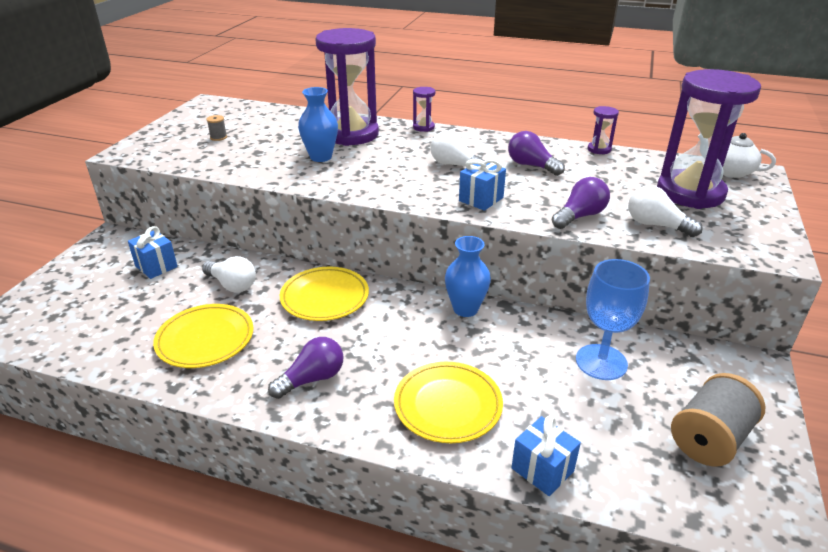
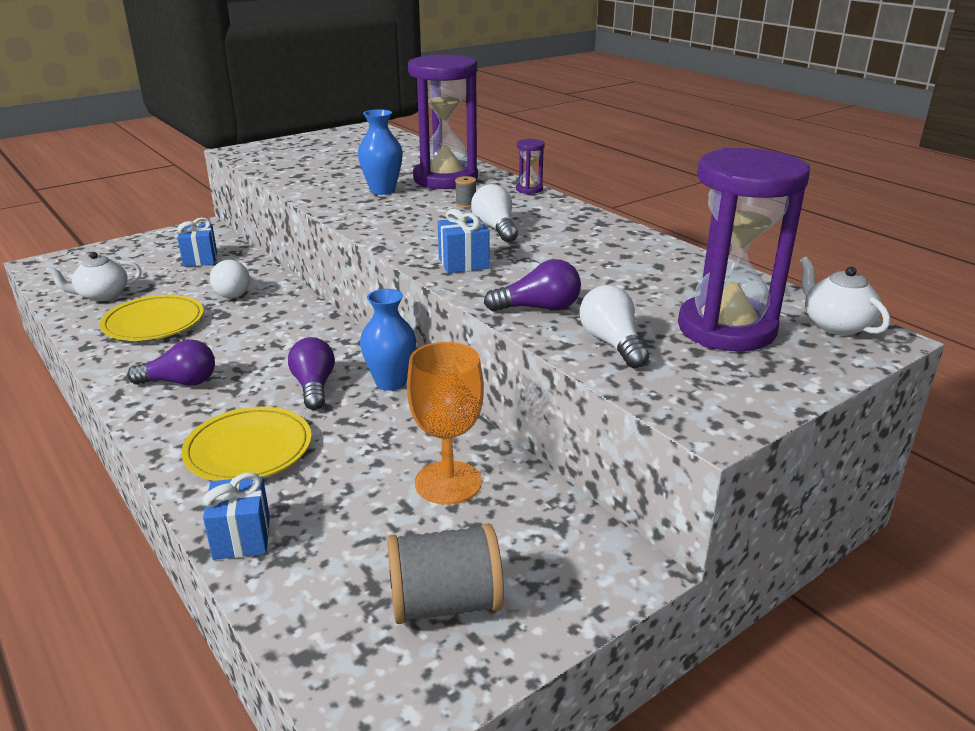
camera: 35 degrees right, 5 degrees down
grey spool [206,115,227,141] -> grey spool moved to [455,176,476,208]
yellow plate [280,267,369,321] -> none
purple light bulb [508,131,565,176] -> purple light bulb moved to [288,337,335,410]
blue goblet [576,259,650,380] -> orange goblet [407,342,484,505]
purple hourglass [588,106,619,154] -> none
none -> white teapot [46,252,142,301]

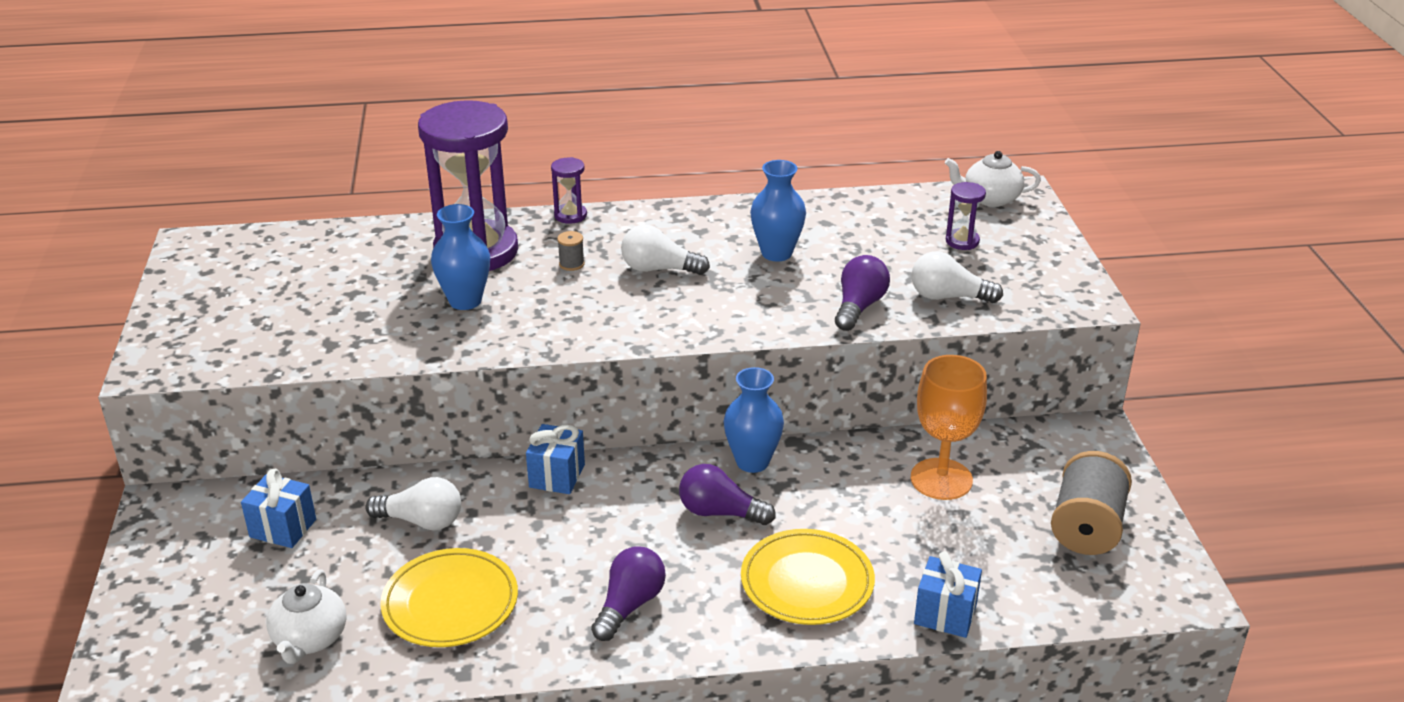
camera: 60 degrees left, 5 degrees up
blue gift [438,209,489,273] -> blue gift moved to [526,424,585,494]
purple hourglass [678,148,810,351] -> purple hourglass [946,182,986,250], size x0.41
none -> blue vase [750,160,806,261]

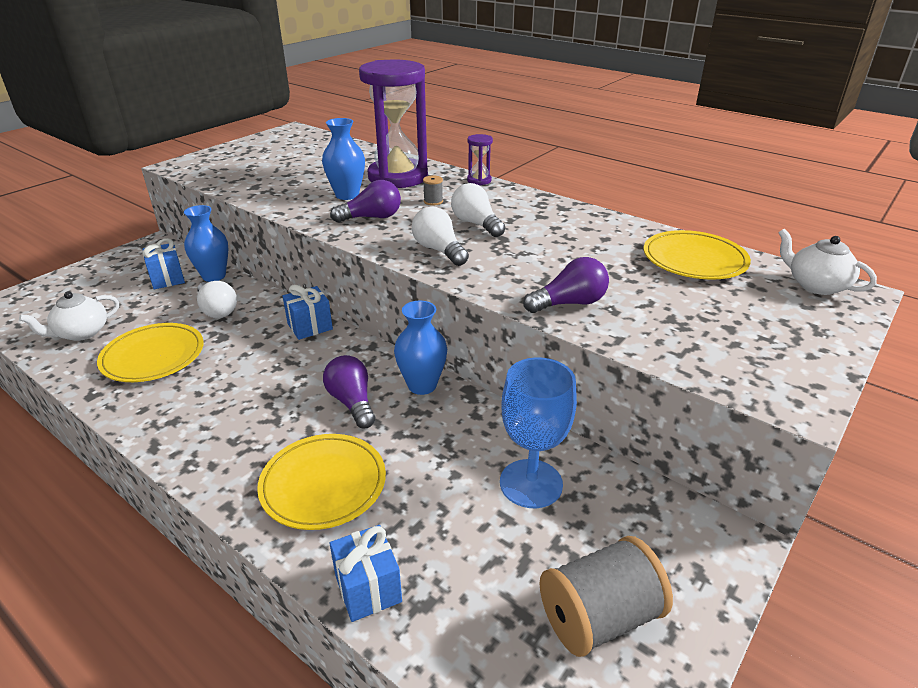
camera: 45 degrees right, 0 degrees up
purple light bulb [591,546,666,641] -> purple light bulb moved to [330,180,401,223]
blue vase [750,160,806,261] -> blue vase moved to [184,205,228,282]
white light bulb [911,251,1003,303] -> white light bulb moved to [412,207,469,266]
orange goblet [911,355,987,500] -> blue goblet [500,357,577,508]
purple hourglass [946,182,986,250] -> none
none -> yellow plate [644,230,751,280]

